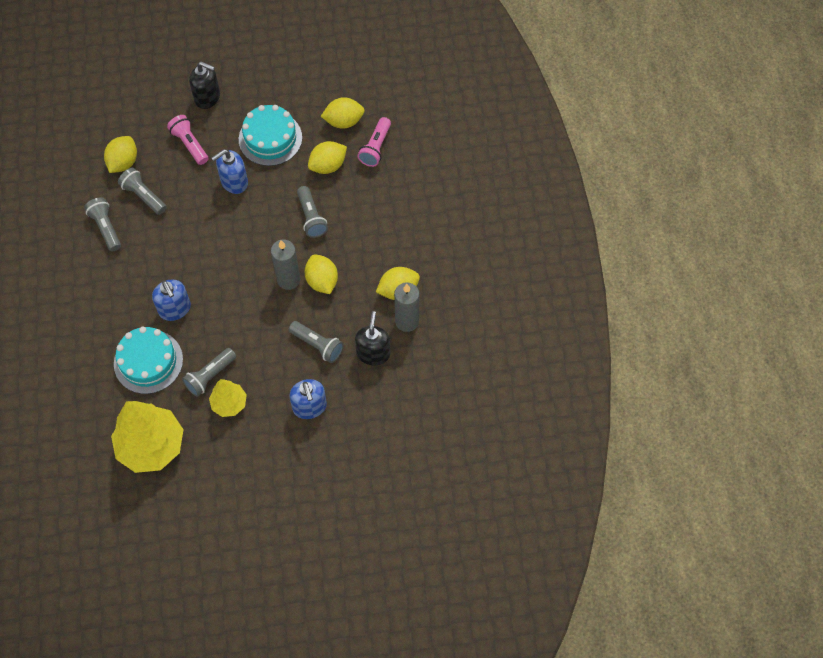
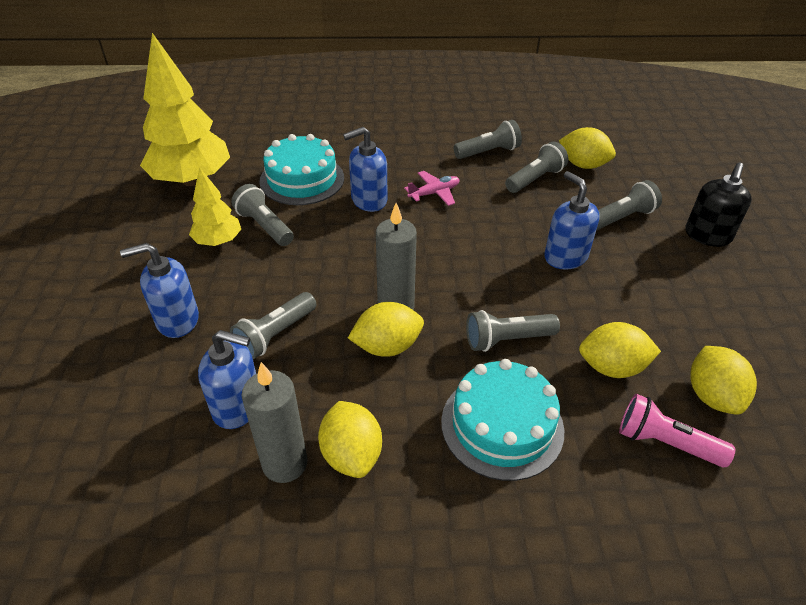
camera: 95 degrees right, 20 degrees down
pink flashlight [167,115,208,165] -> grey flashlight [597,180,662,230]
turquoise cake [239,105,302,166] -> turquoise cake moved to [441,359,564,481]
yellow lemon [308,141,347,174] -> yellow lemon turned 60 degrees counterclockwise [579,322,661,378]
black soap dispenser [355,311,390,365] -> blue soap dispenser [198,330,256,429]
none -> pink plane [404,171,460,206]

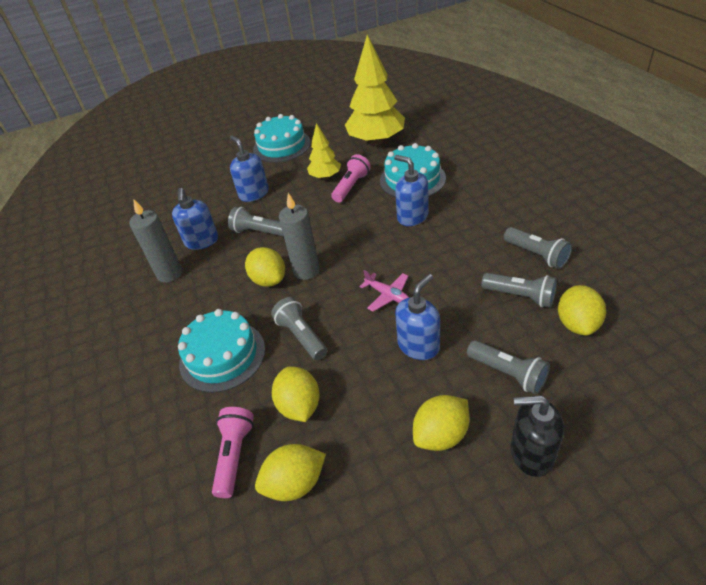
camera: 75 degrees right, 0 degrees up
grey flashlight [231,184,294,246] -> pink flashlight [331,154,371,202]
yellow lemon [318,401,382,478] -> yellow lemon moved to [413,395,469,451]
pink plane [404,171,460,206] -> pink plane moved to [359,270,409,312]
none -> turquoise cake [253,114,311,163]

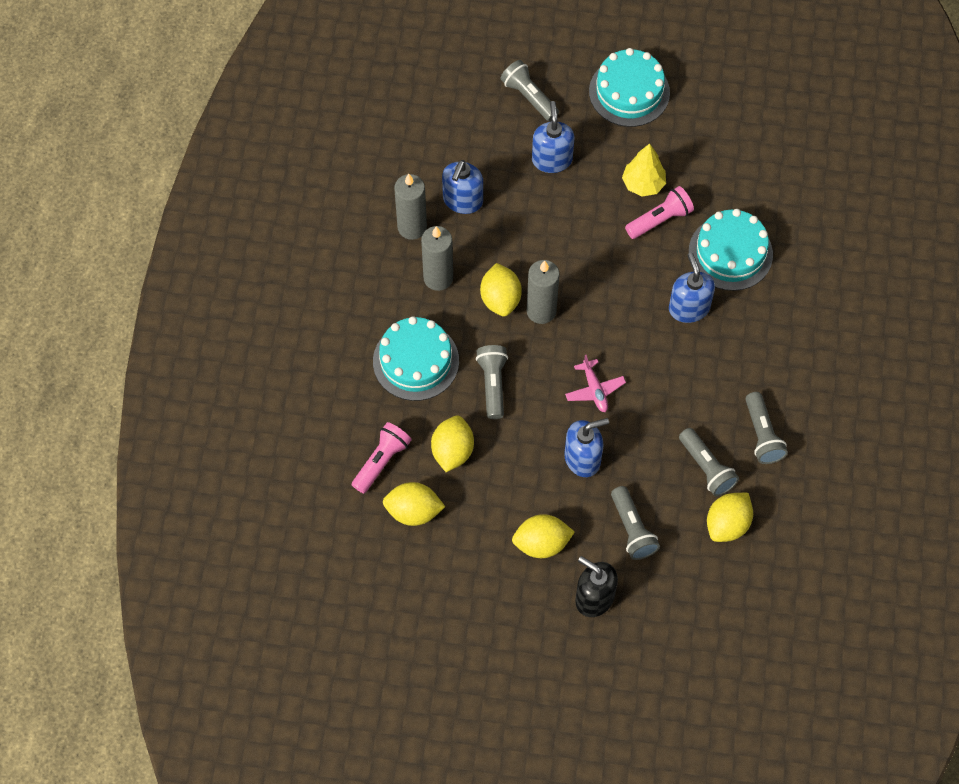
camera: 25 degrees right, 20 degrees up
grey flashlight [228,207,283,236] -> grey flashlight moved to [501,60,559,121]
yellow tree [345,35,405,145] -> none
none -> grey candle [421,226,453,291]

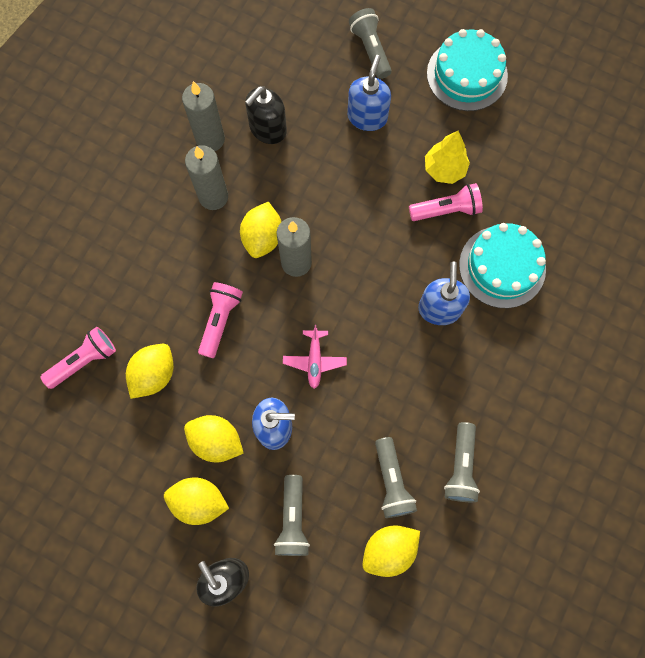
camera: 20 degrees right, 10 degrees up
turquoise cake [373,316,459,401] -> none
yellow lemon [383,482,445,526] -> yellow lemon moved to [184,415,244,462]
blue soap dispenser [442,160,483,214] -> black soap dispenser [245,86,287,144]
grey flashlight [476,345,508,419] -> pink flashlight [198,282,243,358]

